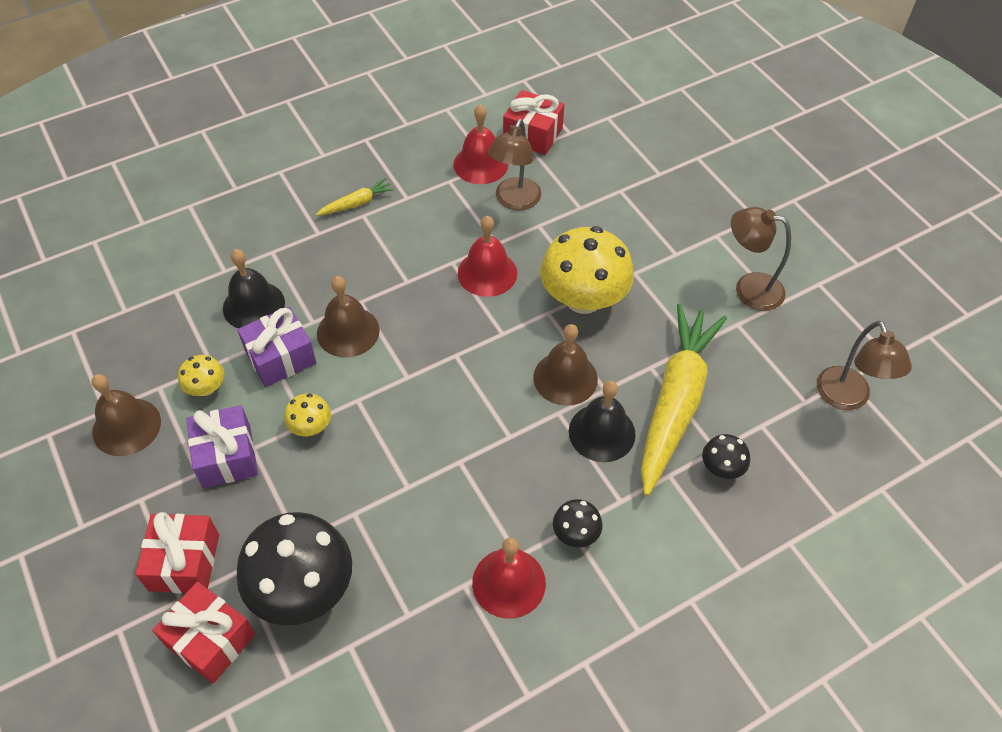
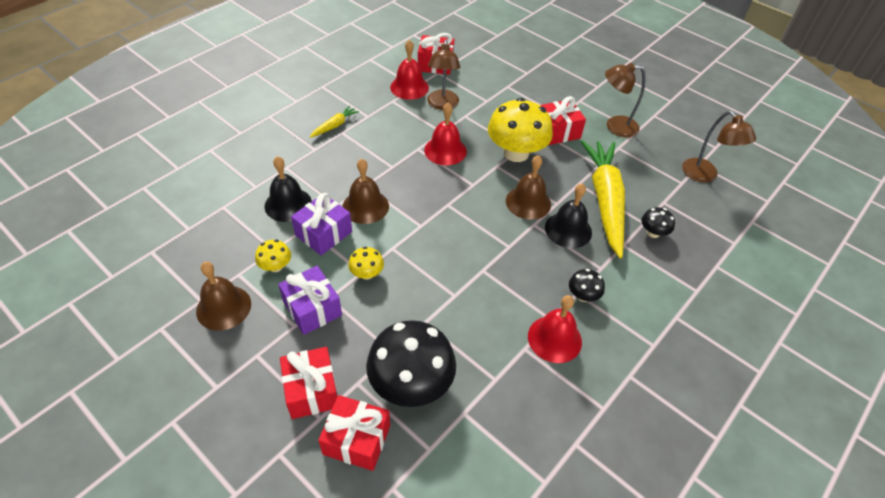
camera: 20 degrees left, 5 degrees down
none -> red gift [540,96,586,145]

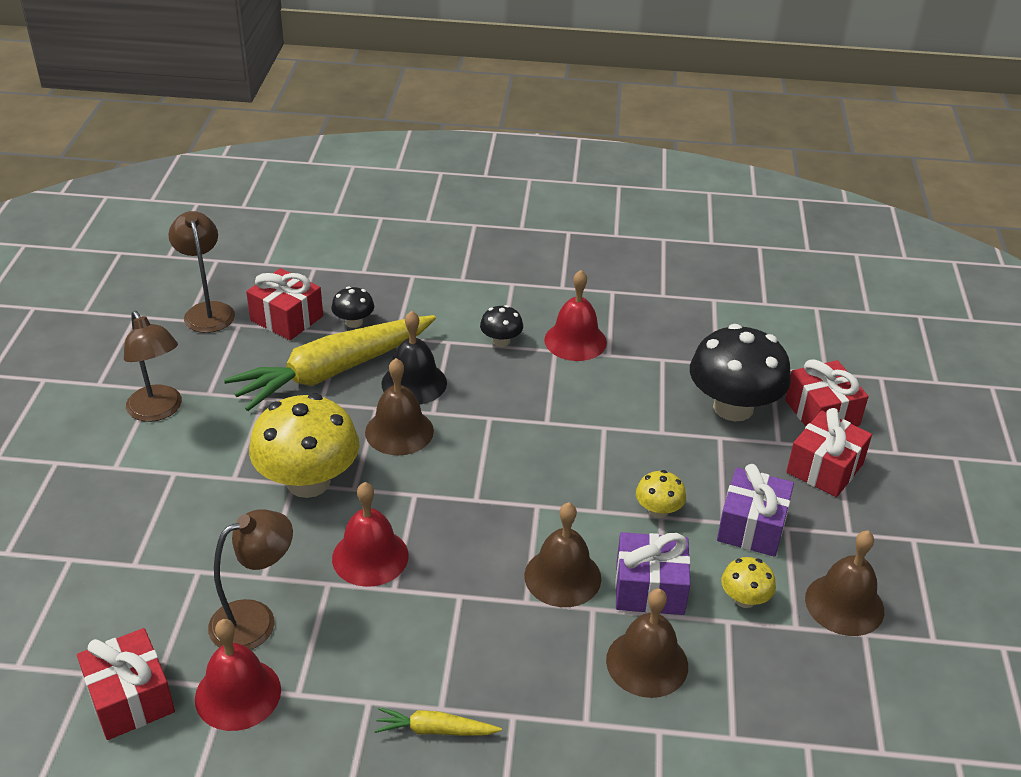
camera: 125 degrees left, 10 degrees down
black bell [265,156,312,222] -> brown bell [606,589,688,698]
red gift [540,96,586,145] -> red gift moved to [246,268,323,340]
brown lamp [682,111,756,182] -> brown lamp turned 45 degrees counterclockwise [168,211,235,333]

